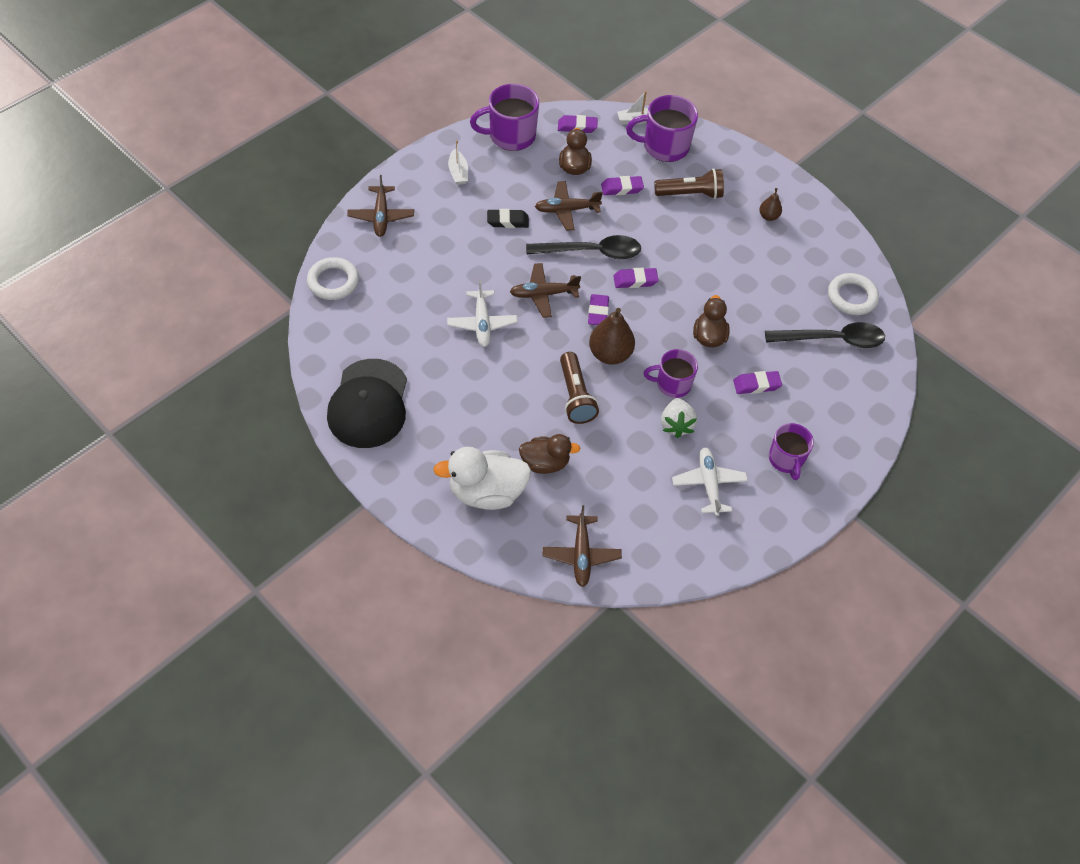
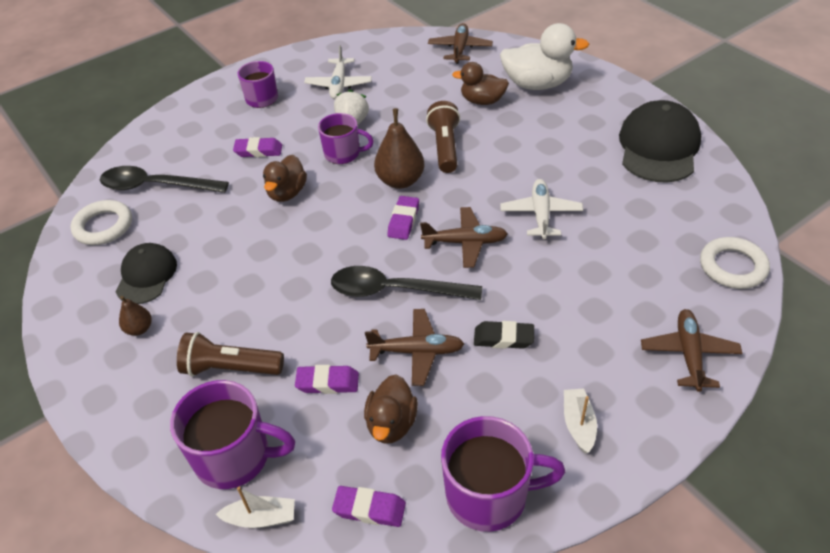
camera: 165 degrees left, 10 degrees down
purple eraser [614,268,658,288] -> none
none -> black cap [115,243,177,304]

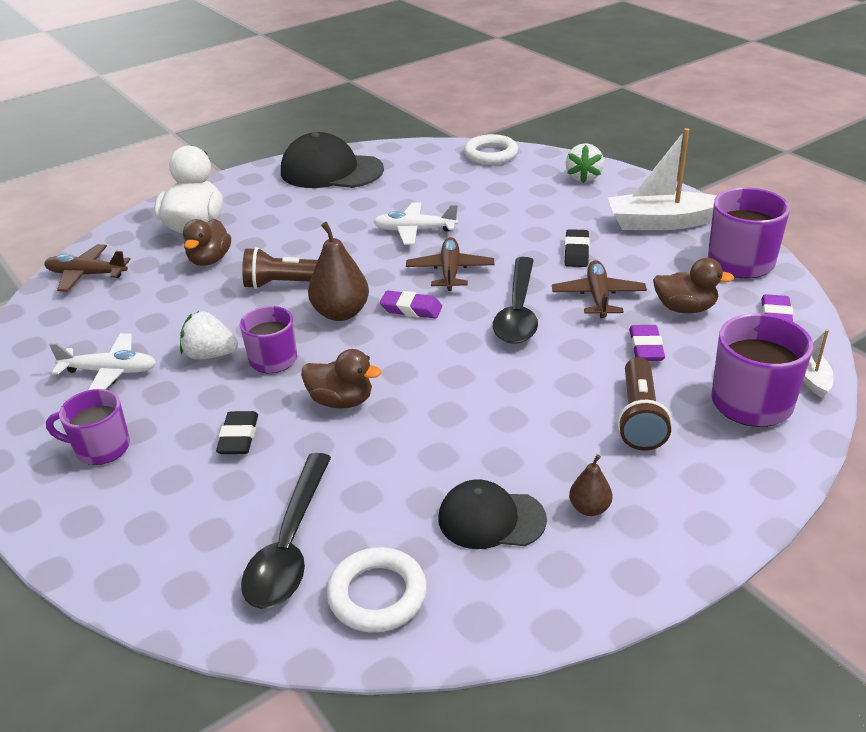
camera: 90 degrees left, 10 degrees down
purple eraser [233,137,282,157] -> black eraser [216,411,258,454]
white boat [564,388,597,454] -> white boat [608,128,716,230], size x1.98
brown plane [641,309,742,392] -> white strawberry [566,143,604,183]

